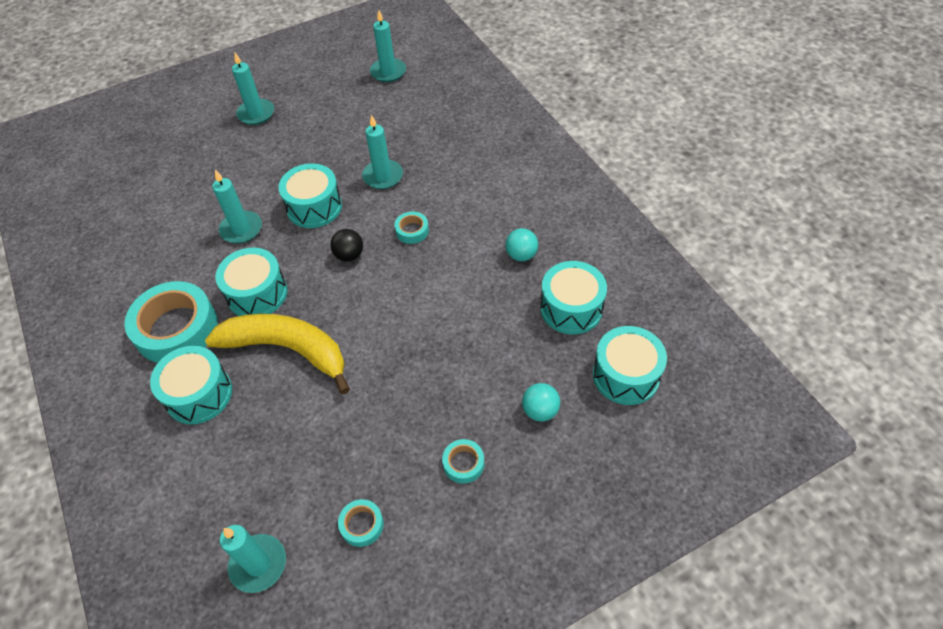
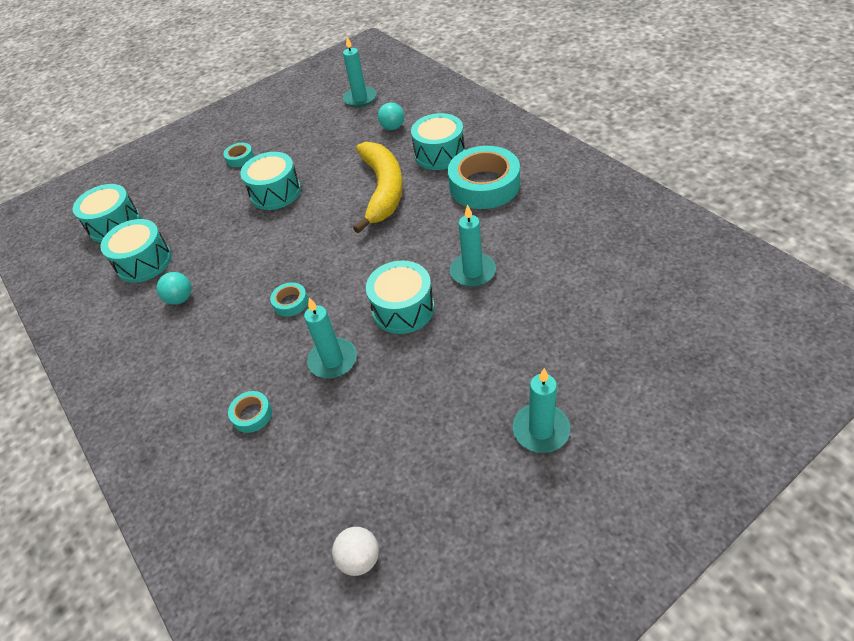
camera: 175 degrees right, 5 degrees down
yellow banana [205,314,350,394] -> yellow banana turned 105 degrees counterclockwise [353,142,403,234]
turquoise drum [216,248,288,316] -> turquoise drum moved to [240,152,301,210]
black ball [330,229,363,261] -> none
turquoise tape [338,499,384,547] -> turquoise tape moved to [228,391,272,433]
turquoise candle [370,10,406,82] -> white ball [332,527,379,576]
turquoise ball [522,383,560,421] -> turquoise ball moved to [378,102,404,130]

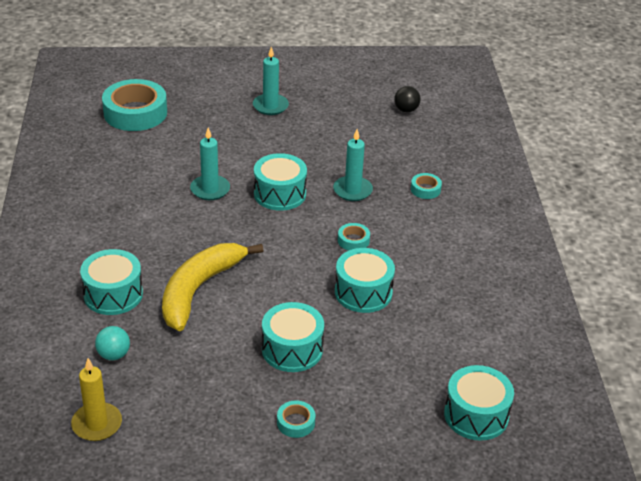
camera: 155 degrees left, 10 degrees down
turquoise drum [100,219,172,283] -> turquoise drum moved to [335,248,395,313]
turquoise ball [156,272,192,305] -> none
white ball [332,527,379,576] -> black ball [394,86,420,112]
turquoise candle [343,37,377,107] -> yellow candle [71,358,122,441]
turquoise tape [448,146,520,209] -> turquoise tape moved to [102,79,167,131]

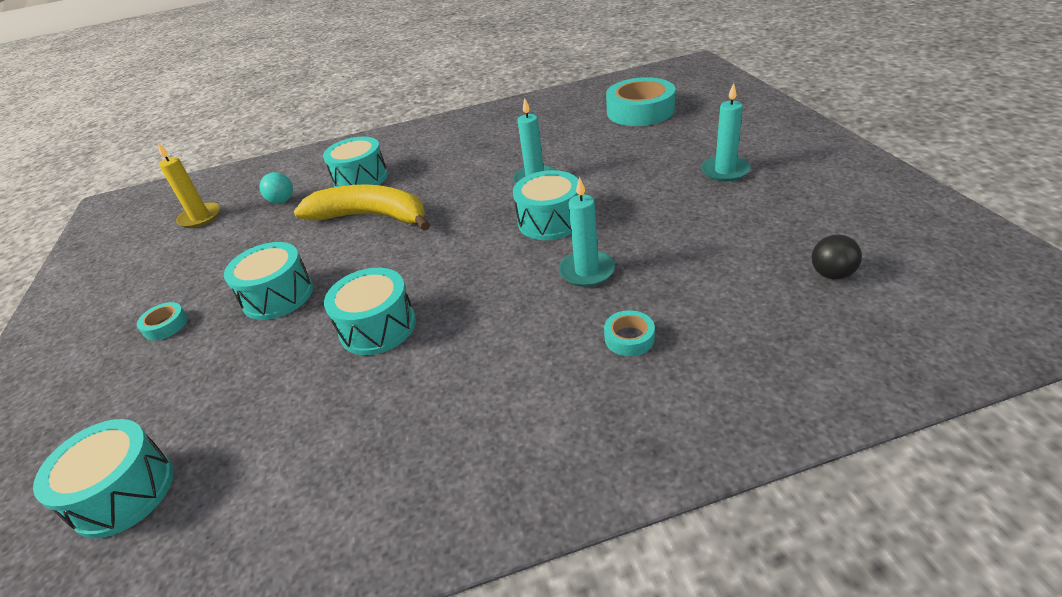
camera: 85 degrees right, 0 degrees up
turquoise tape [338,223,370,251] -> none

